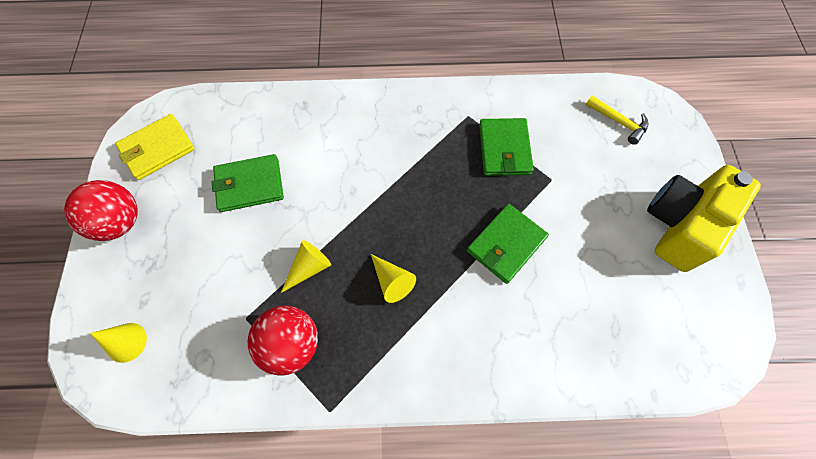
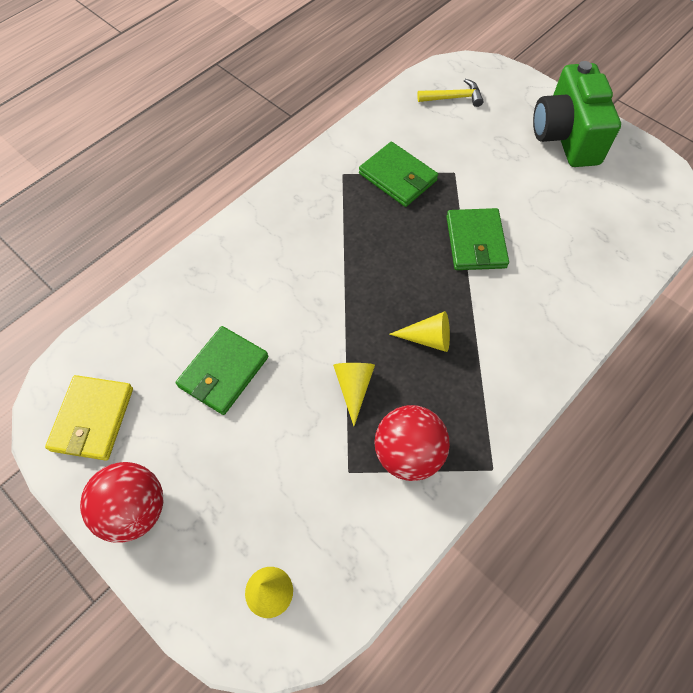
camera: 45 degrees left, 5 degrees down
yellow camera [647,165,761,272] -> green camera [533,61,621,167]

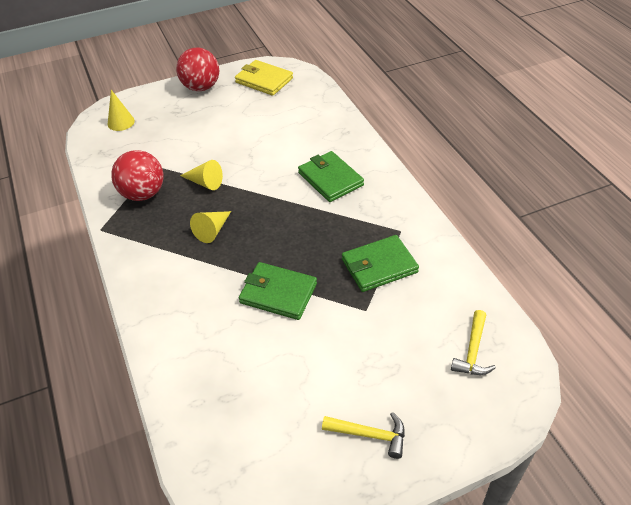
camera: 115 degrees right, 15 degrees down
green wallet [176,326,268,415] -> green wallet moved to [298,151,364,202]
green camera [533,61,621,167] -> yellow hammer [322,412,405,459]

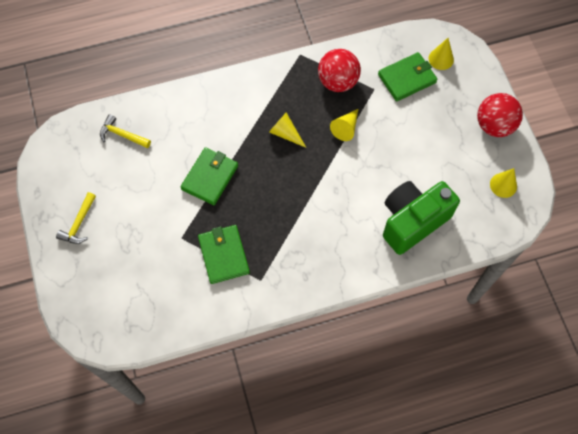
camera: 95 degrees right, 20 degrees up
yellow wallet [235,60,293,96] -> yellow cone [490,168,517,198]
green wallet [298,151,364,202] -> green wallet moved to [378,52,437,101]
yellow hammer [451,310,496,375] -> yellow hammer moved to [100,114,151,148]
none -> green camera [383,181,460,255]

